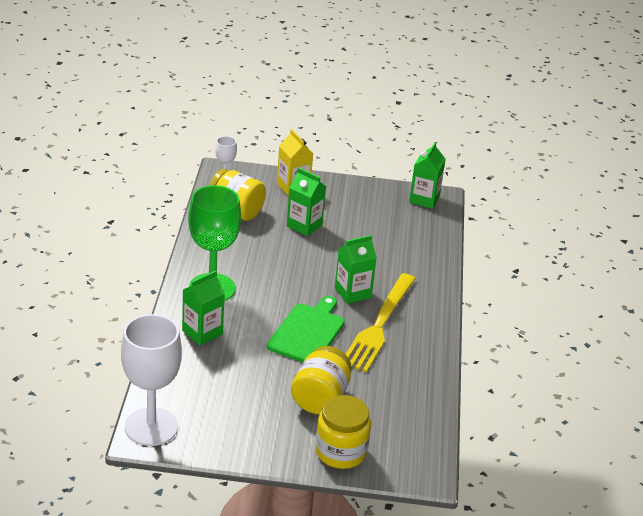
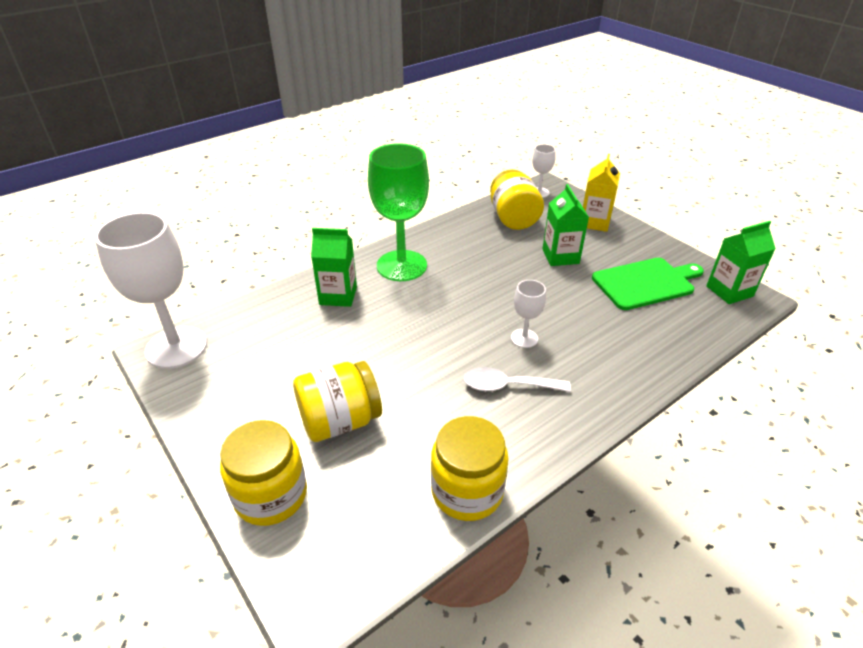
camera: 50 degrees right, 5 degrees up
green cutting board [267,296,345,362] -> green cutting board moved to [592,258,704,310]
green carton [335,235,377,304] -> white goblet [511,280,546,348]
yellow fork [346,273,416,373] -> white spoon [464,367,571,392]
none -> yellow jar [431,416,509,521]

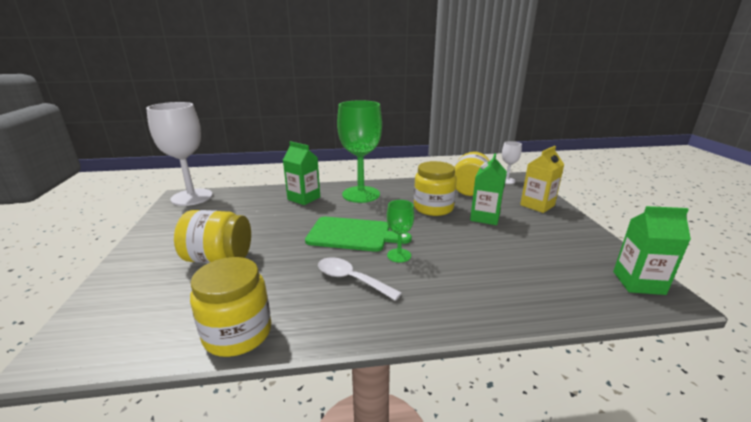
camera: 30 degrees right, 15 degrees down
yellow jar [220,420,307,526] -> yellow jar moved to [414,161,457,216]
white goblet [511,280,546,348] -> green goblet [387,200,414,263]
green cutting board [592,258,704,310] -> green cutting board moved to [305,217,412,252]

